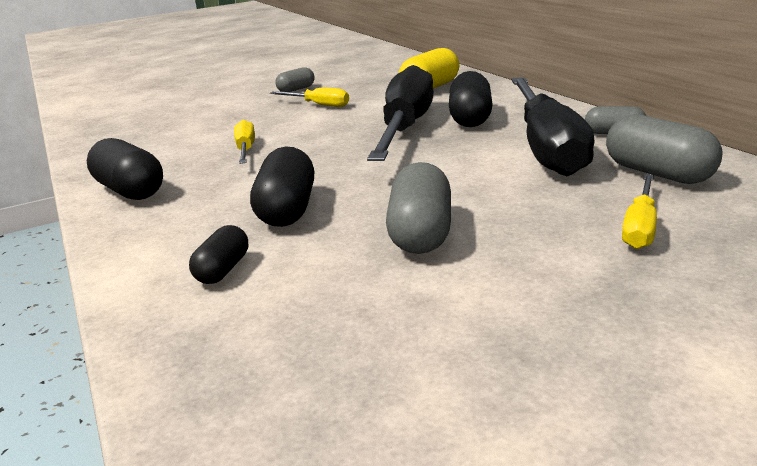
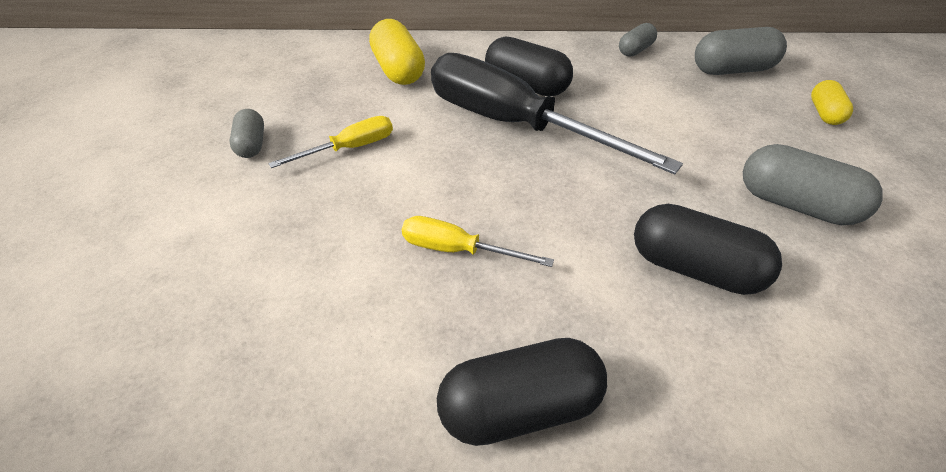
camera: 65 degrees left, 20 degrees up
black capsule [189,225,248,284] -> none
black screwdriver [511,77,595,176] -> none
yellow screwdriver [622,174,657,249] -> yellow capsule [811,80,853,125]

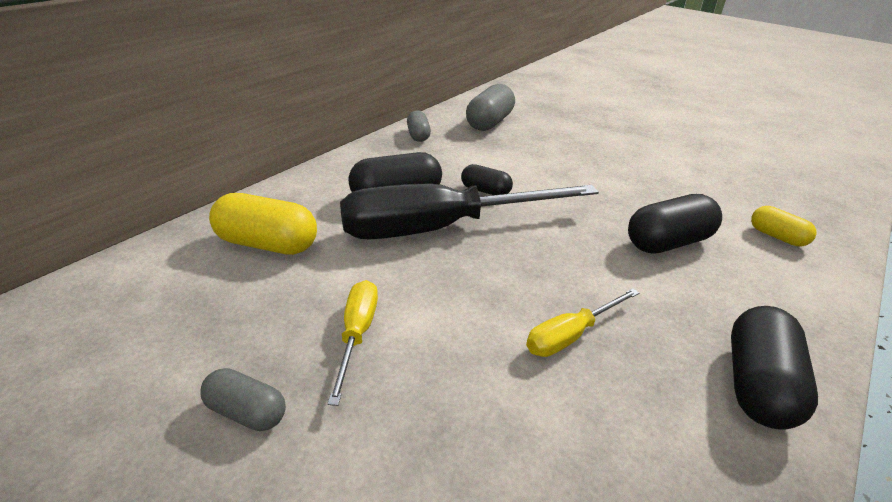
camera: 55 degrees left, 10 degrees down
grey capsule [743,144,883,225] -> none
yellow capsule [811,80,853,125] -> yellow capsule moved to [751,206,816,246]
none -> black capsule [461,164,513,195]

